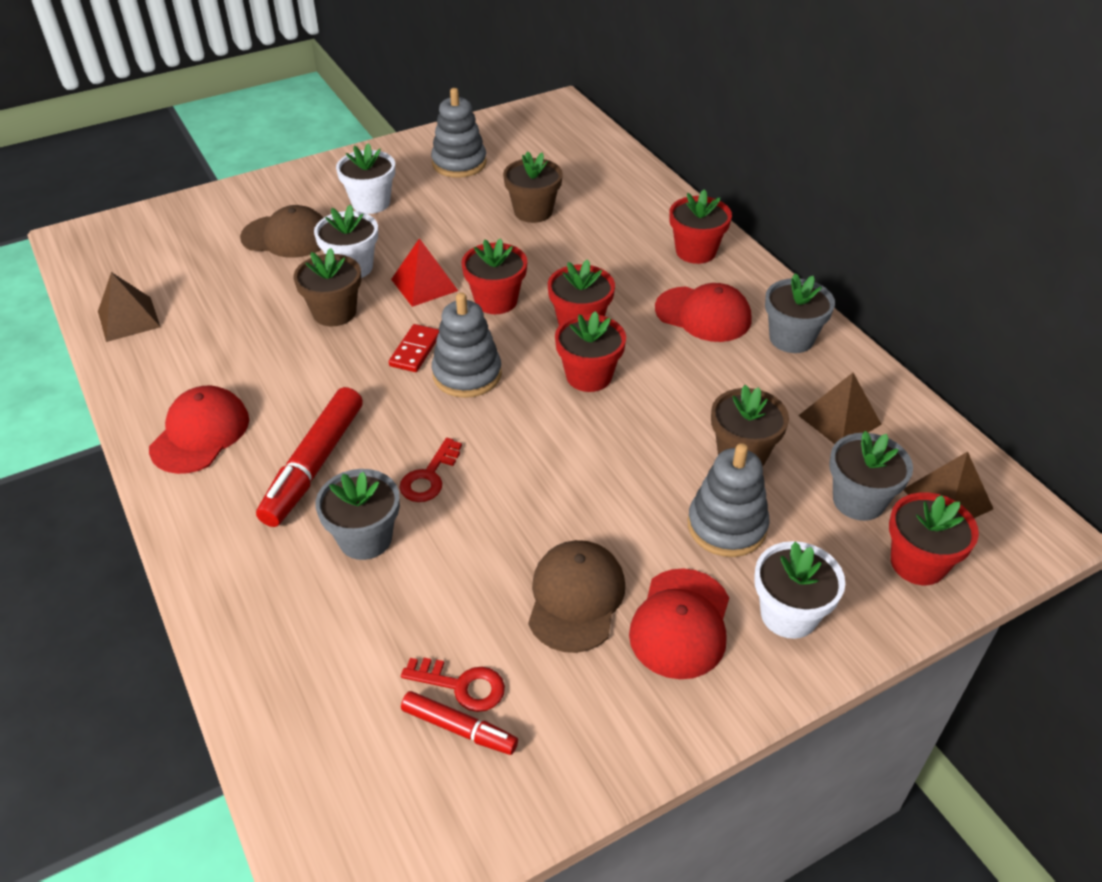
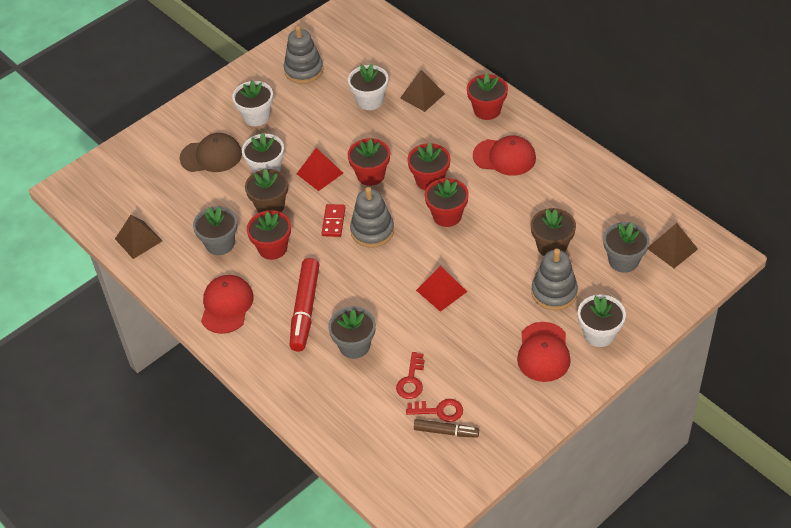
camera: 10 degrees left, 5 degrees up
red key [399,438,462,502] -> red key moved to [396,352,424,399]
red marker [401,691,518,755] -> brown marker [414,419,479,438]
brown flower pot [503,151,563,223] -> white flower pot [348,64,388,110]
brown cap [528,540,625,653] -> none
grey flower pot [765,273,835,353] -> grey flower pot moved to [193,206,237,255]
brown pyramid [798,373,882,444] -> brown pyramid moved to [400,70,445,112]
red flower pot [889,492,979,585] -> red flower pot moved to [247,210,291,260]
none -> red pyramid [416,266,467,312]

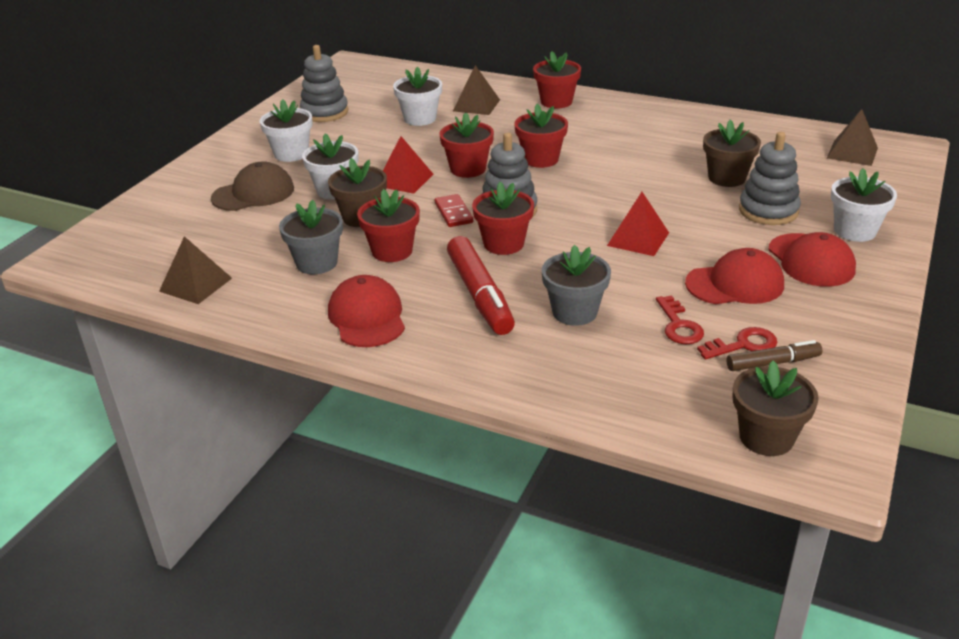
camera: 25 degrees left, 15 degrees down
red flower pot [425,178,469,227] -> red flower pot moved to [472,182,534,255]
red cap [473,135,536,176] -> red cap moved to [685,248,784,304]
grey flower pot [603,222,650,273] -> none
none -> brown flower pot [732,361,819,456]

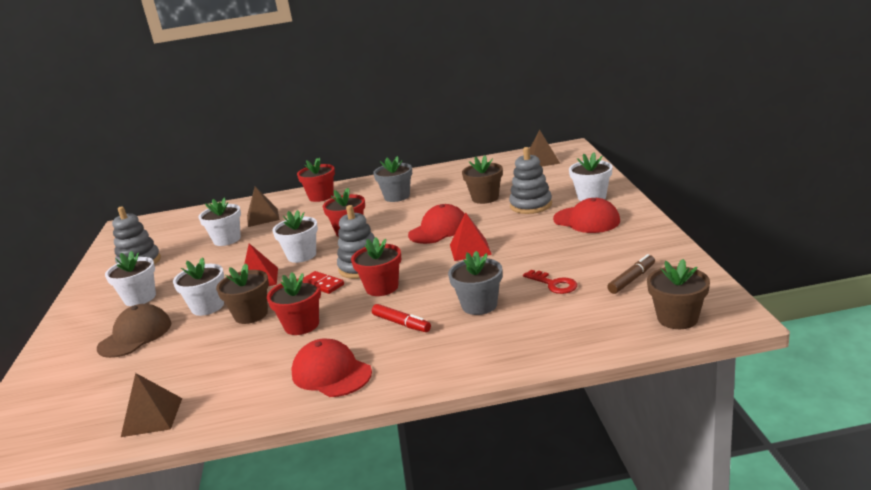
camera: 30 degrees left, 10 degrees down
grey flower pot [279,200,343,274] -> grey flower pot moved to [373,156,412,202]
red flower pot [439,112,494,178] -> white flower pot [273,210,318,263]
red marker [447,236,515,335] -> red marker [372,304,431,332], size x0.57
red cap [685,248,784,304] -> red cap moved to [408,204,464,244]
red key [697,327,777,360] -> none

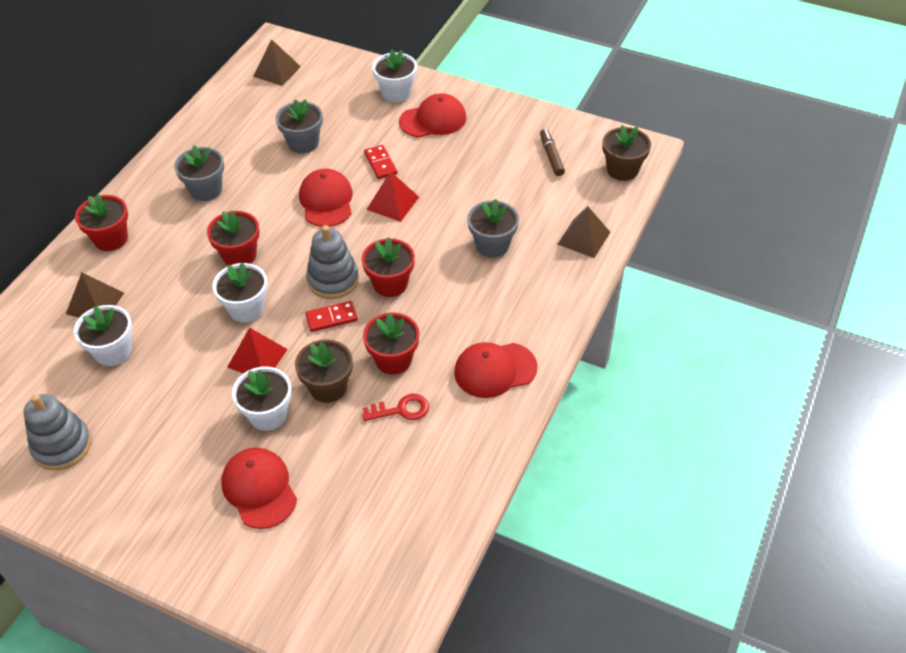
camera: 60 degrees left, 25 degrees up
brown cap [97,304,171,358] -> red cap [221,448,297,529]
white flower pot [105,251,156,306] -> none
brown pyramid [121,373,182,437] -> brown pyramid moved to [558,206,610,258]
red marker [372,304,431,332] -> none
brown flower pot [462,156,503,204] -> grey flower pot [276,99,323,154]
grey stacking toy [509,147,552,214] -> none
red key [523,270,577,294] -> red key moved to [363,394,429,421]
none -> red domino [364,145,398,179]

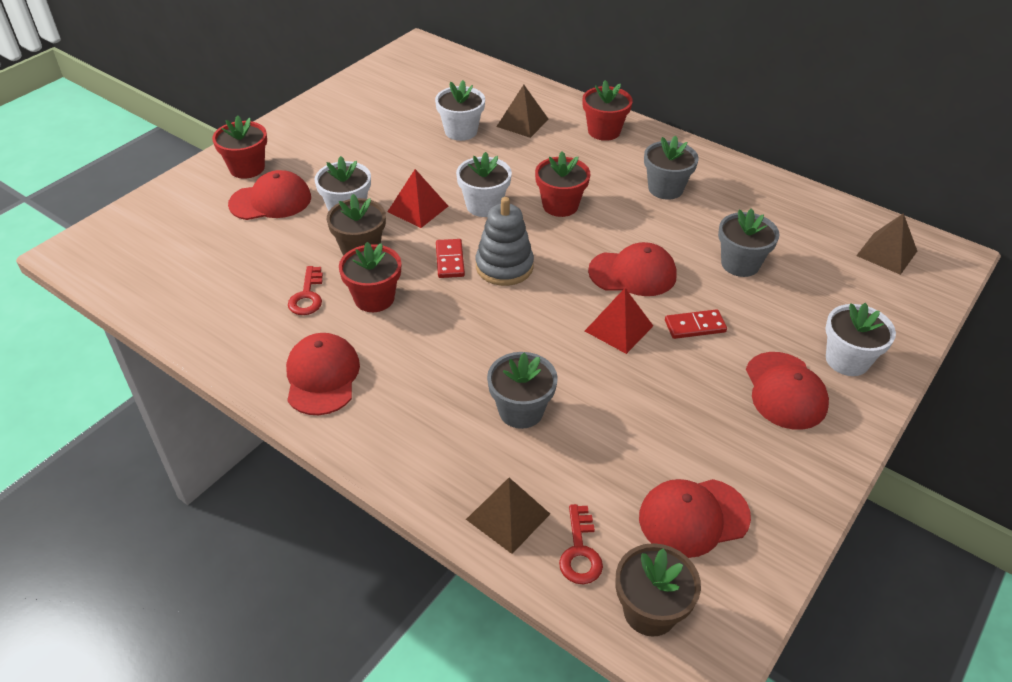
camera: 100 degrees right, 5 degrees down
grey stacking toy [24,394,92,470] -> none
red flower pot [362,237,415,297] -> red flower pot moved to [212,115,267,179]
brown marker [540,129,565,176] -> red cap [639,479,751,558]
none -> red key [559,504,603,585]

